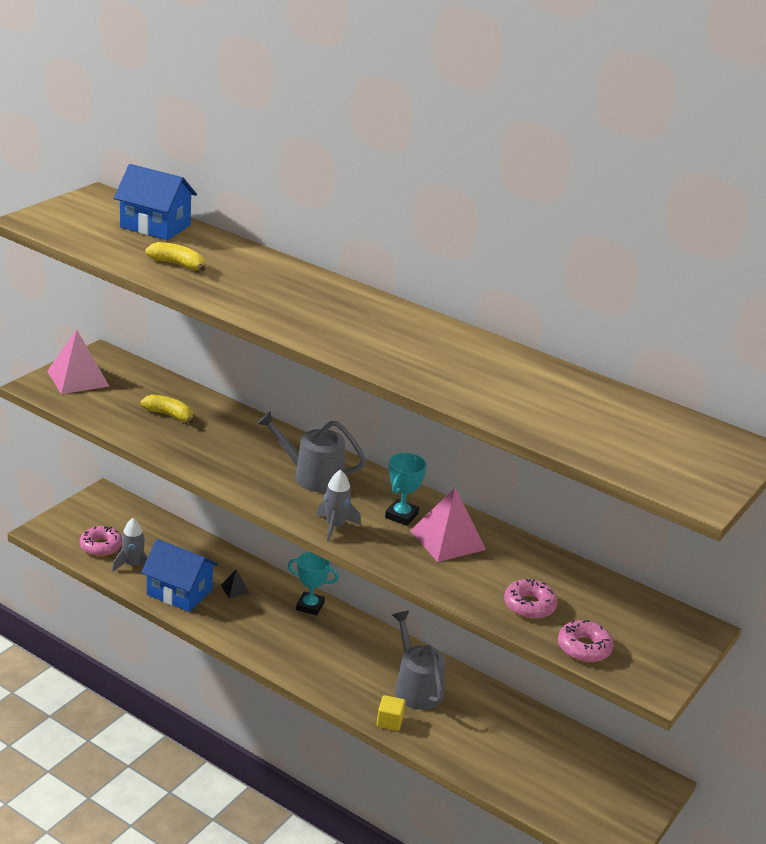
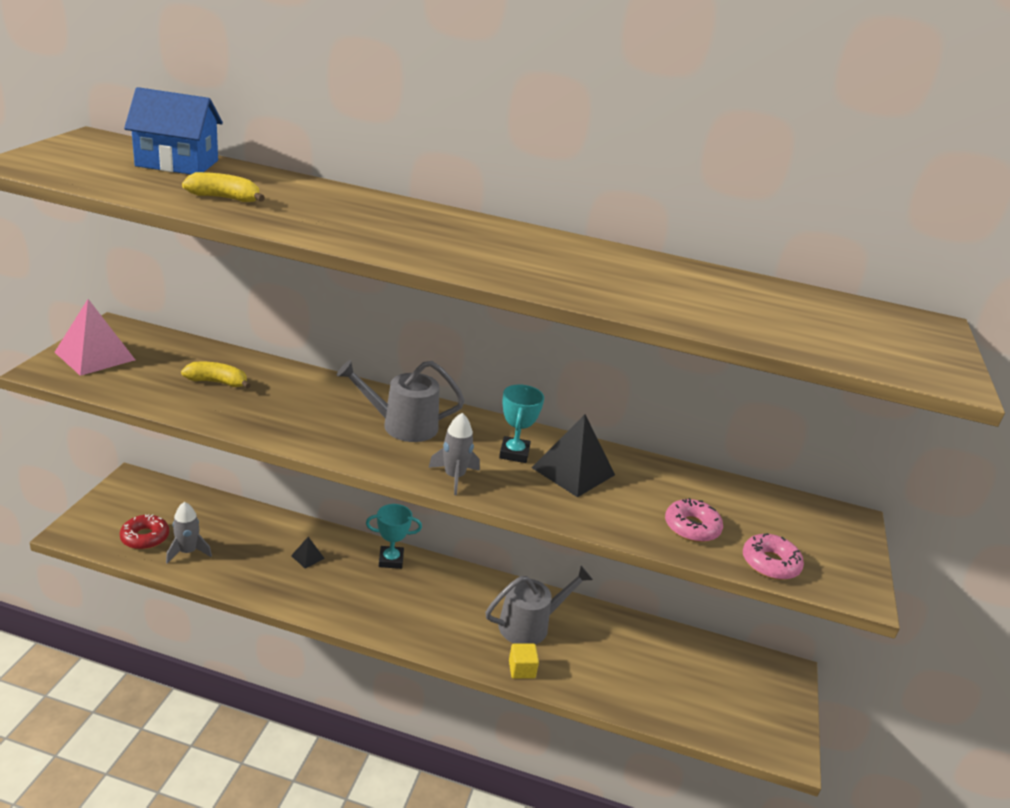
camera: 20 degrees left, 0 degrees up
pink donut [80,526,122,556] -> red donut [120,514,169,550]
blue house [141,539,218,612] -> none
grey watering can [392,611,445,710] -> grey watering can turned 105 degrees clockwise [485,566,593,645]
pink pyramid [410,488,486,562] -> black pyramid [531,414,615,497]

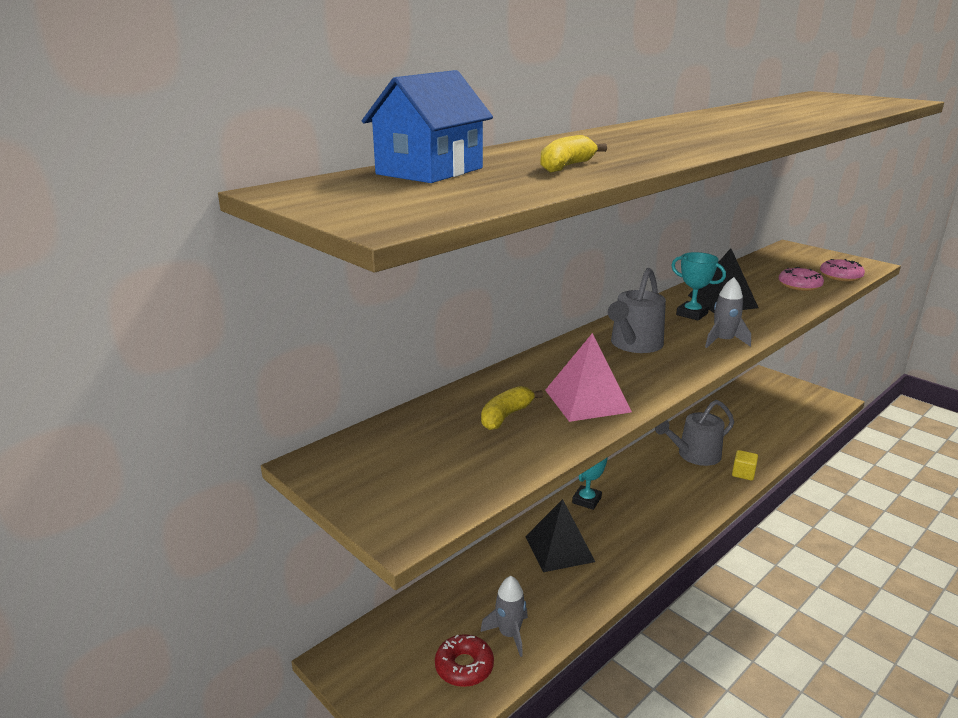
camera: 55 degrees left, 5 degrees down
pink pyramid [55,299,135,376] -> pink pyramid moved to [545,333,632,422]
black pyramid [291,537,325,568] -> black pyramid [525,499,595,572], size x2.15
grey watering can [485,566,593,645] -> grey watering can turned 120 degrees counterclockwise [655,400,734,466]

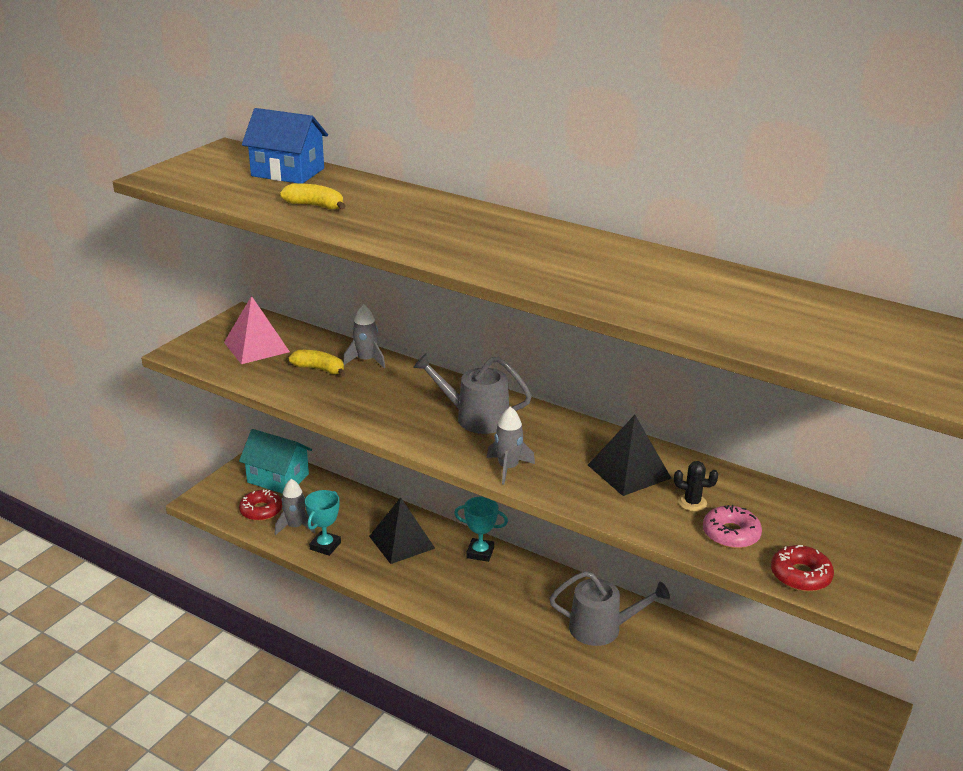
camera: 75 degrees right, 5 degrees up
pink pyramid [545,333,632,422] -> pink pyramid moved to [224,296,290,364]
grey watering can [655,400,734,466] -> grey watering can turned 135 degrees clockwise [549,571,670,646]
turquoise trophy [671,252,726,321] -> turquoise trophy moved to [305,490,341,556]
yellow cube [732,450,758,481] -> none
pink donut [820,259,865,281] -> red donut [771,545,834,592]
none -> turquoise house [239,429,312,494]
none -> grey rocket [343,305,385,368]
none -> black cactus [674,461,718,511]

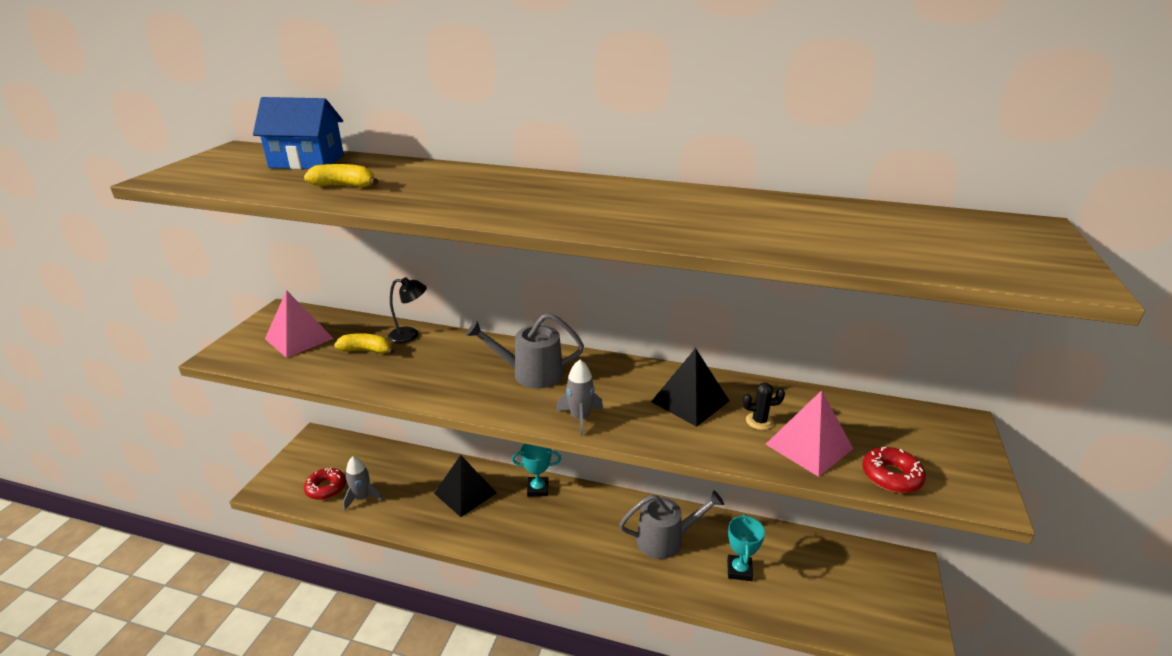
camera: 15 degrees left, 0 degrees up
turquoise house [239,429,312,494] -> none
turquoise trophy [305,490,341,556] -> turquoise trophy moved to [727,514,765,581]
grey rocket [343,305,385,368] -> black lamp [388,277,427,343]
pink donut [703,505,762,549] -> pink pyramid [766,390,853,477]

